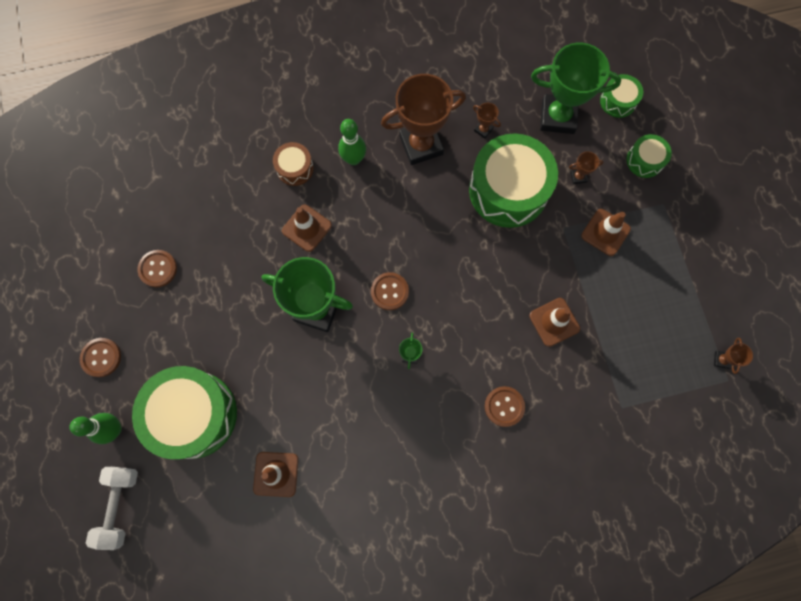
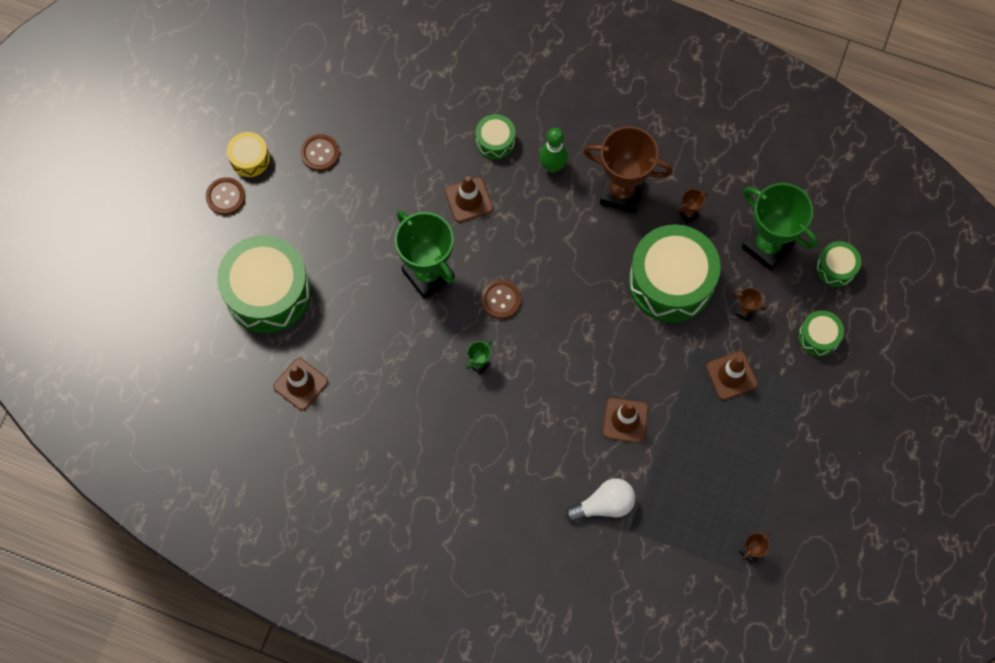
camera: 35 degrees right, 5 degrees down
green bowling pin [70,413,122,444] -> none
white dumbbell [85,467,138,550] -> none
brown drum [273,142,314,186] -> green drum [476,114,515,160]
brown trophy [473,103,501,139] -> brown trophy turned 75 degrees clockwise [677,189,708,224]
brown button [485,386,525,427] -> none
none -> yellow drum [227,132,270,177]
none -> white light bulb [566,478,635,522]

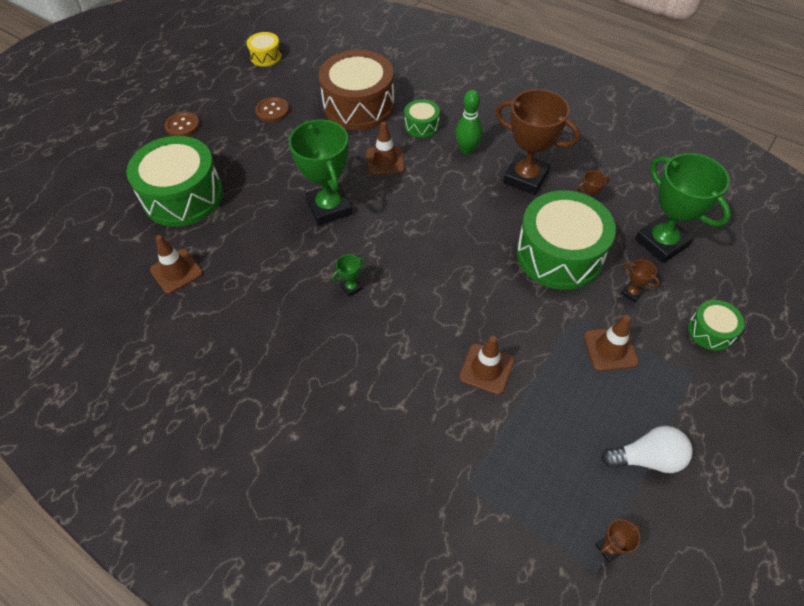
camera: 15 degrees right, 15 degrees down
yellow drum [227,132,270,177] -> yellow drum moved to [247,32,282,67]
brown button [481,280,521,319] -> none
white light bulb [566,478,635,522] -> white light bulb moved to [601,426,693,473]
green drum [816,241,861,287] -> none
none -> brown drum [319,50,395,130]

